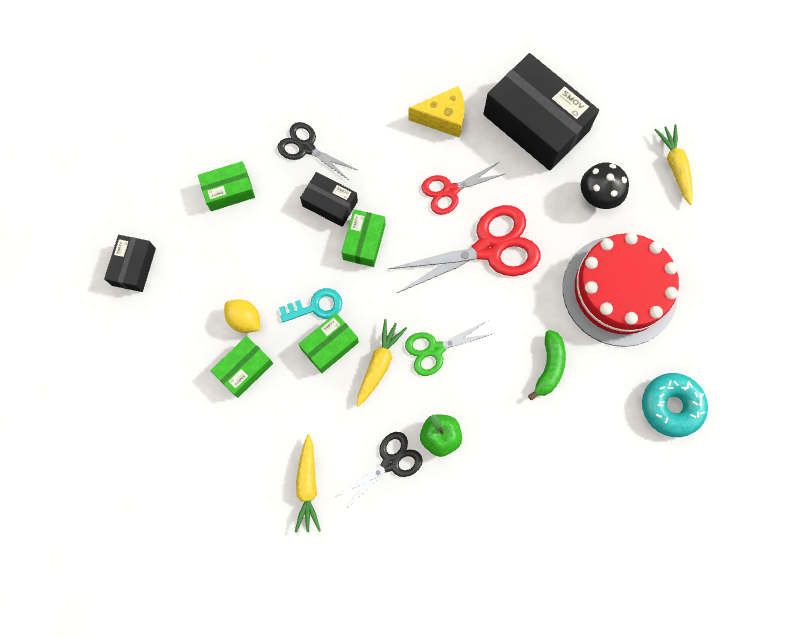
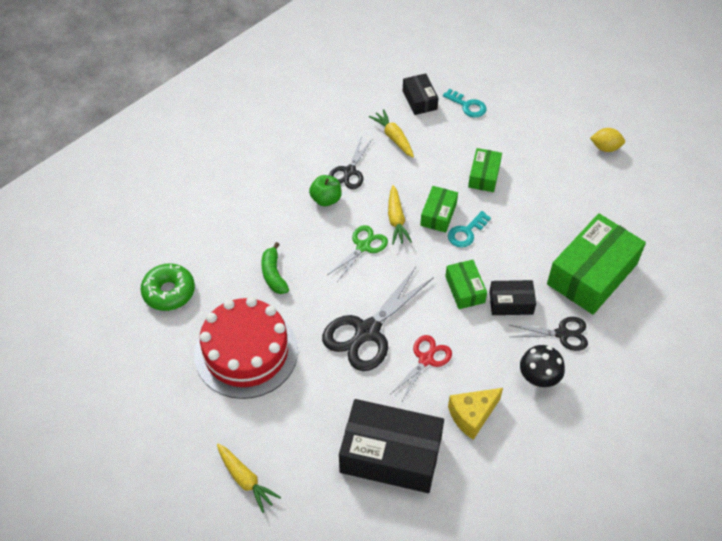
camera: 150 degrees right, 20 degrees down
black box [104,235,156,292] -> black box moved to [403,73,438,115]
green box [198,161,255,211] -> green box [547,213,646,315], size x1.98
yellow lemon [224,299,260,333] -> yellow lemon moved to [590,128,625,152]
red scissors [388,205,541,293] -> black scissors [322,267,434,371]
black mushroom [581,162,629,209] -> black mushroom moved to [520,345,565,387]
turquoise donut [642,373,708,437] -> green donut [141,263,195,311]
none -> turquoise key [443,89,486,118]

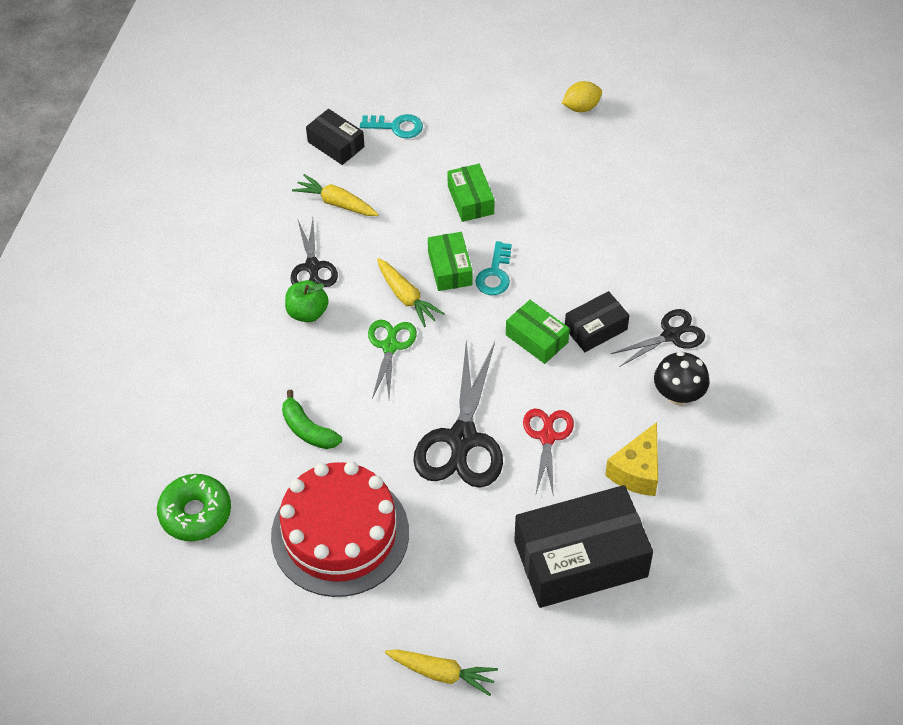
camera: 30 degrees left, 0 degrees up
green box [547,213,646,315] -> none

